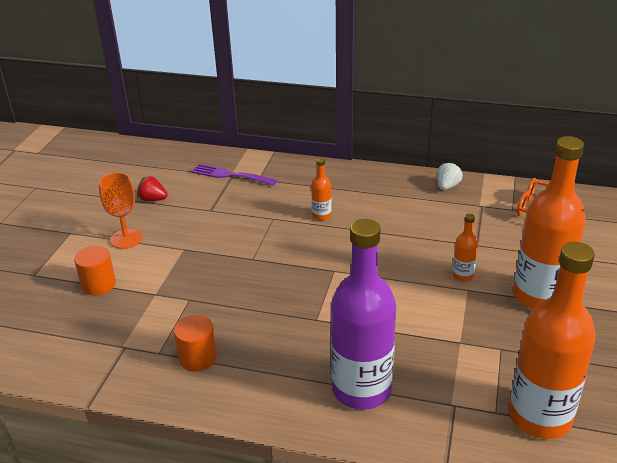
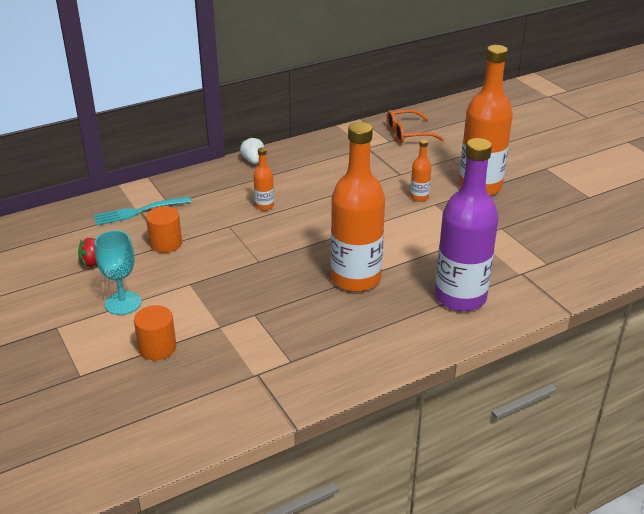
camera: 45 degrees left, 0 degrees up
orange goblet [99,172,143,249] -> turquoise goblet [95,230,141,315]
orange cylinder [174,315,217,371] -> orange cylinder moved to [146,206,182,253]
purple fork [191,164,277,186] -> turquoise fork [94,196,191,226]
white strawberry [437,161,463,190] -> white strawberry moved to [240,136,264,164]
orange bottle [509,242,596,439] -> orange bottle moved to [331,122,385,292]

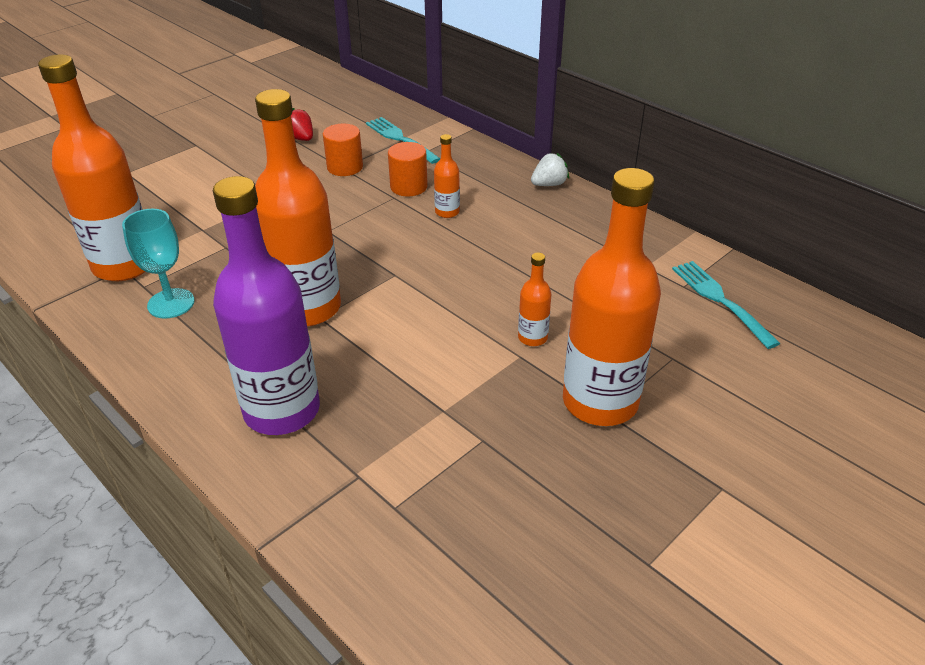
camera: 75 degrees right, 5 degrees up
turquoise goblet [95,230,141,315] -> turquoise goblet moved to [122,209,195,319]
orange cylinder [134,305,176,360] -> orange cylinder moved to [388,142,428,196]
orange glasses [387,110,444,143] -> turquoise fork [672,261,780,349]
none -> orange bottle [38,54,146,281]

